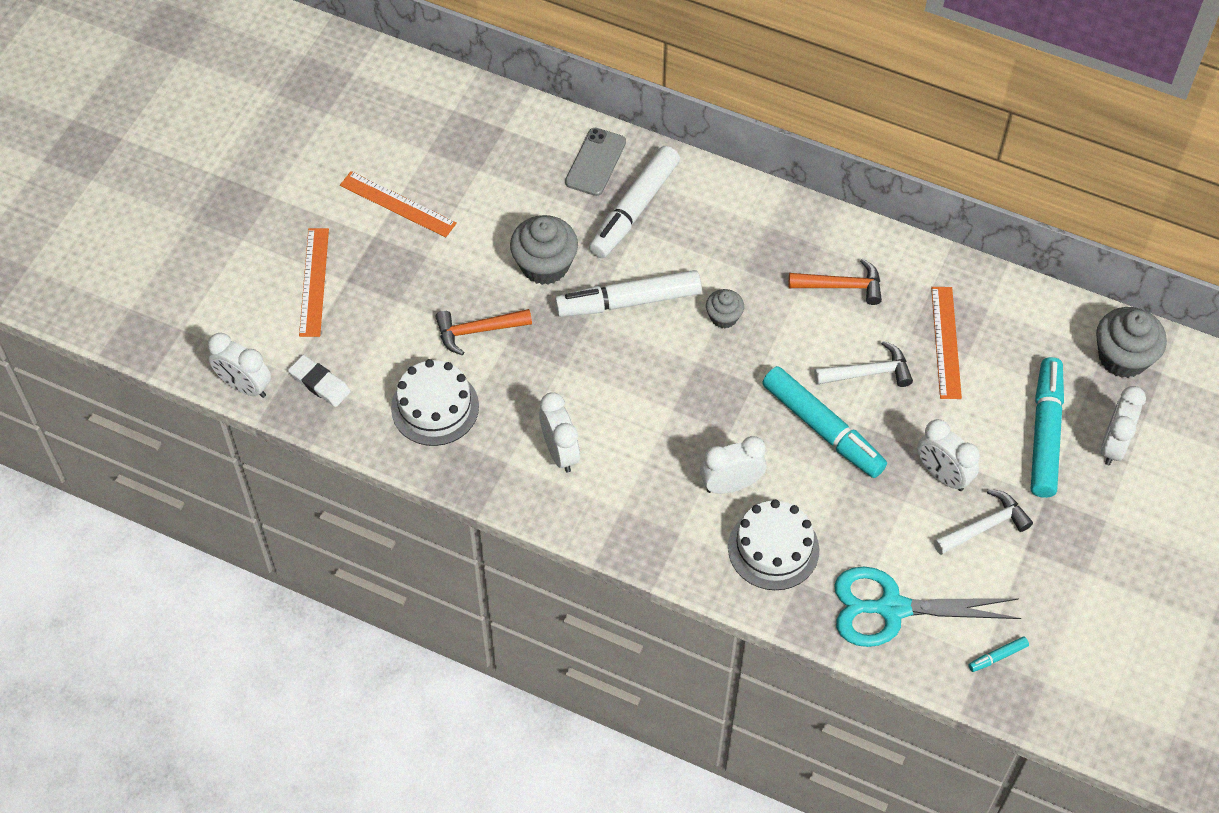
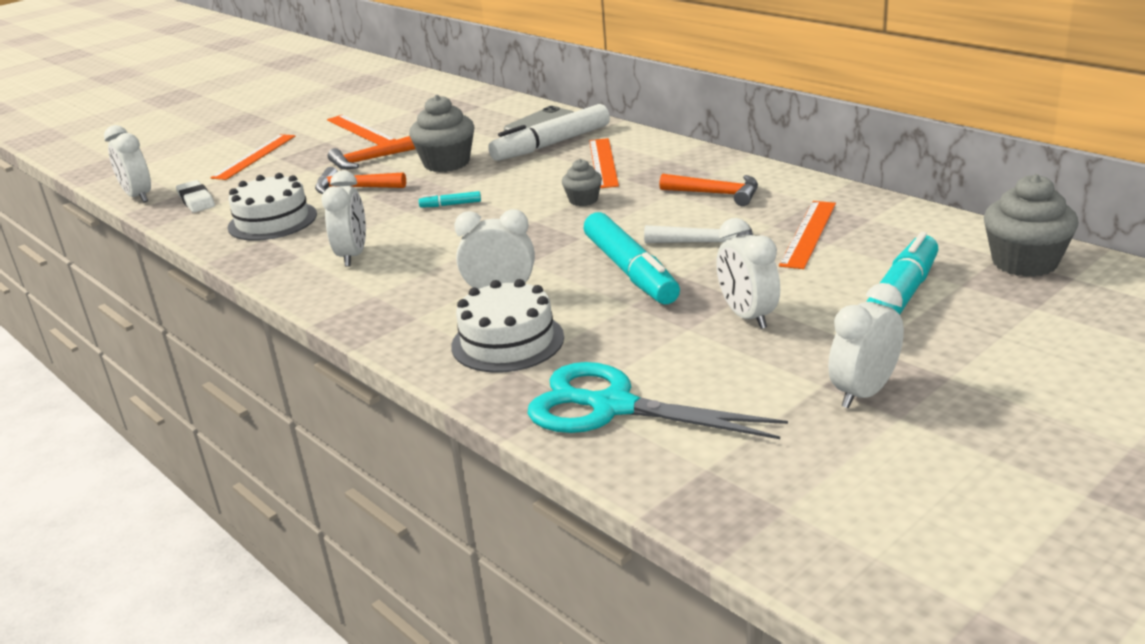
camera: 25 degrees right, 30 degrees down
white marker [555,270,702,317] -> none
white hammer [934,489,1033,555] -> none
turquoise marker [969,636,1029,672] -> turquoise marker moved to [419,191,481,208]
white clock [1101,386,1146,465] -> white clock moved to [828,283,904,408]
none -> orange hammer [328,136,415,170]
none -> orange ruler [589,138,619,188]

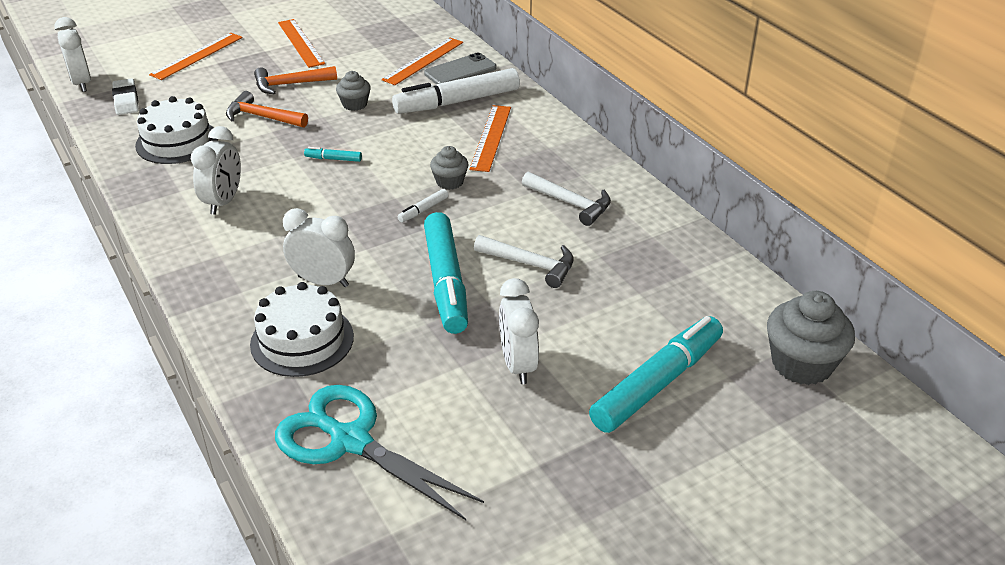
camera: 10 degrees right, 10 degrees up
grey cupcake [409,95,474,172] -> grey cupcake [336,71,371,111], size x0.56
orange hammer [659,174,758,206] -> white hammer [522,172,611,226]
orange ruler [779,201,836,269] -> orange ruler moved to [381,38,463,85]
white clock [828,283,904,408] -> none
none -> white marker [398,189,448,222]

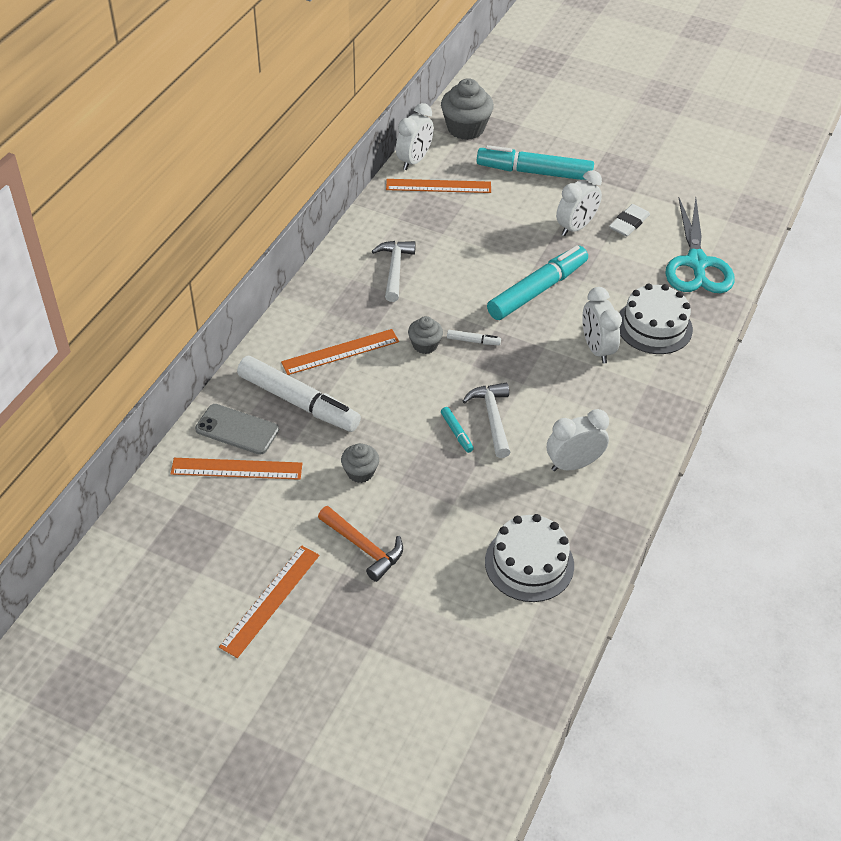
camera: 125 degrees left, 10 degrees up
white clock [54,17,91,92] -> white clock moved to [396,103,434,170]
white eraser [112,78,138,115] -> white eraser moved to [609,204,650,237]
orange ruler [149,33,243,80] -> orange ruler moved to [386,179,491,193]
orange hammer [226,91,308,127] -> none
white hammer [474,235,574,288] -> white hammer moved to [463,382,511,458]

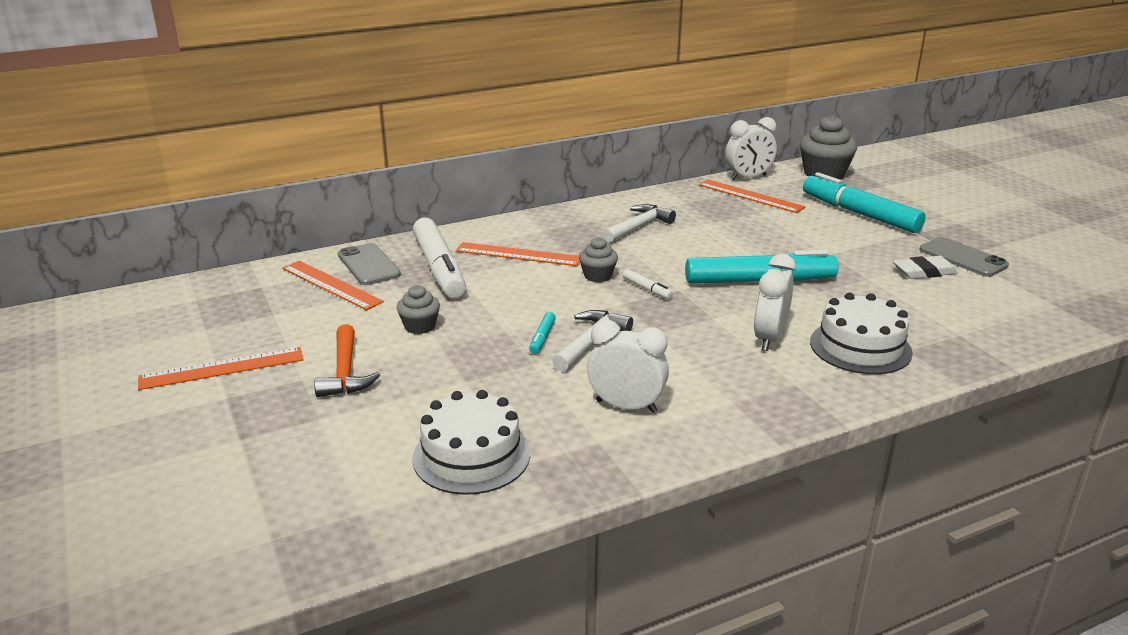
camera: 40 degrees right, 20 degrees down
white clock [556,170,602,236] -> none
turquoise scissors [665,198,735,293] -> none
none -> grey phone [920,237,1009,277]

